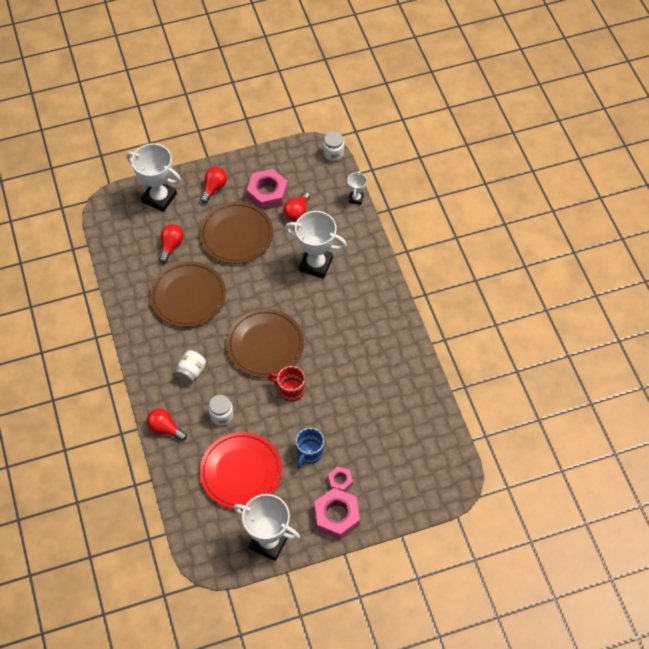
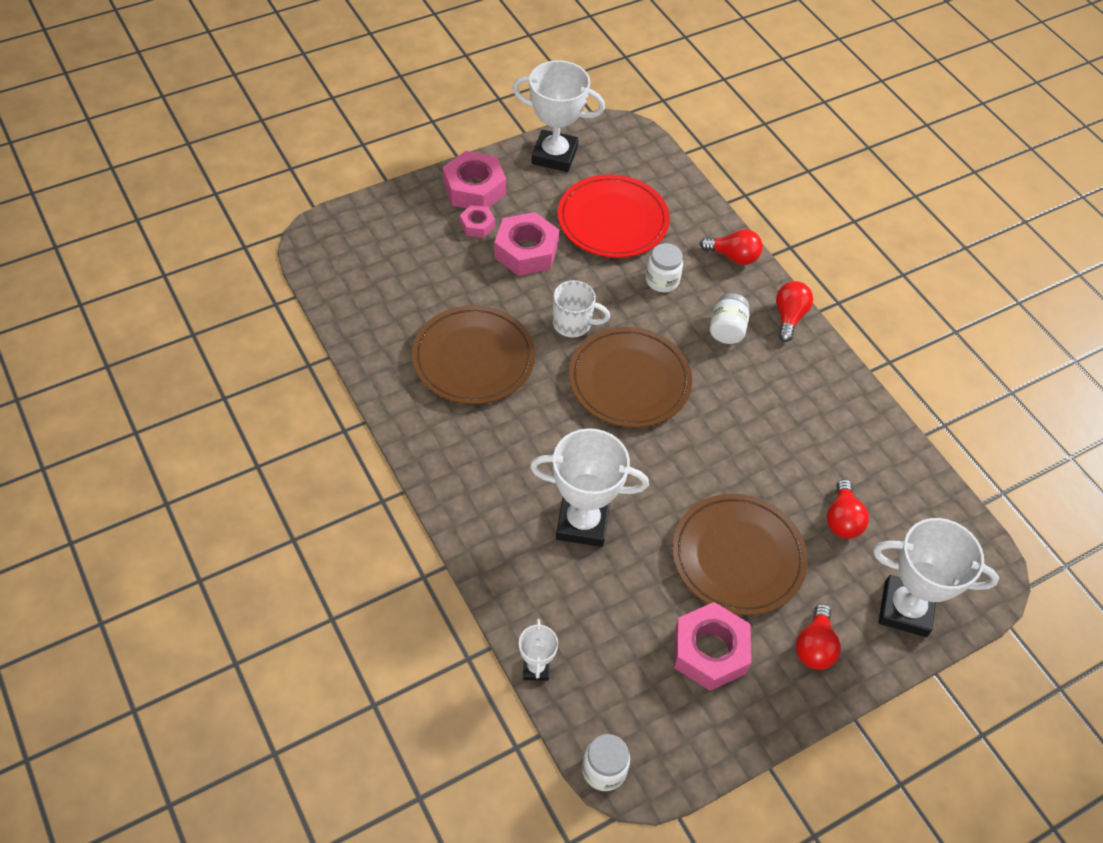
camera: 165 degrees right, 5 degrees down
brown plate [150,261,226,327] -> brown plate moved to [412,305,535,404]
red mug [268,366,305,402] -> white mug [553,280,610,337]
red light bulb [283,192,310,221] -> red light bulb moved to [776,281,813,342]
blue mug [296,428,324,469] -> pink nut [494,212,559,276]

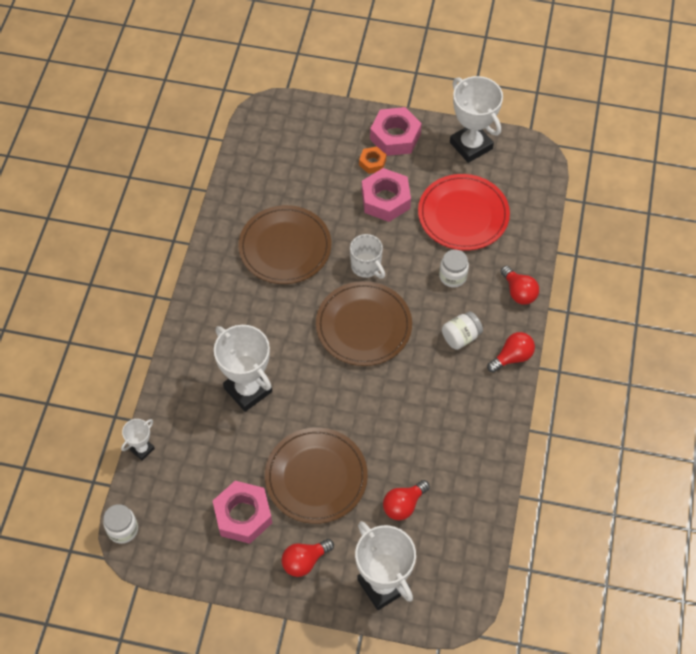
camera: 45 degrees right, 5 degrees up
pink nut [460,205,495,238] -> orange nut [359,146,386,174]

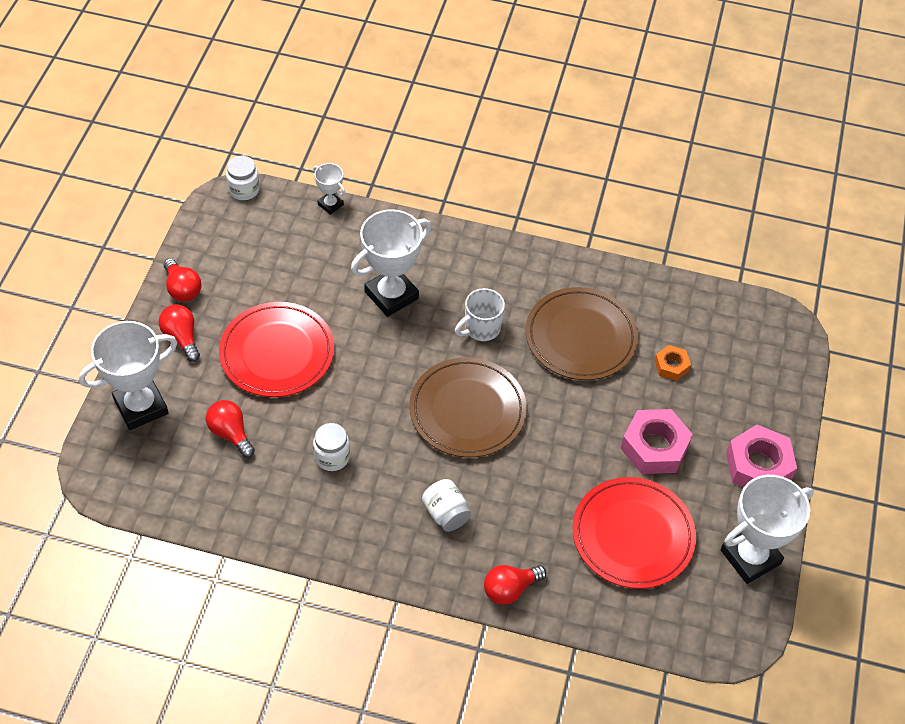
camera: 90 degrees right, 5 degrees down
pink nut [213,481,272,544] -> none
brown plate [265,427,368,524] -> red plate [219,302,334,397]
white mug [350,234,385,279] -> white mug moved to [455,288,505,341]
orange nut [359,146,386,174] -> orange nut moved to [655,345,691,381]
white jar [439,249,469,287] -> white jar moved to [313,423,350,471]
red light bulb [487,332,535,373] -> red light bulb moved to [164,258,201,302]

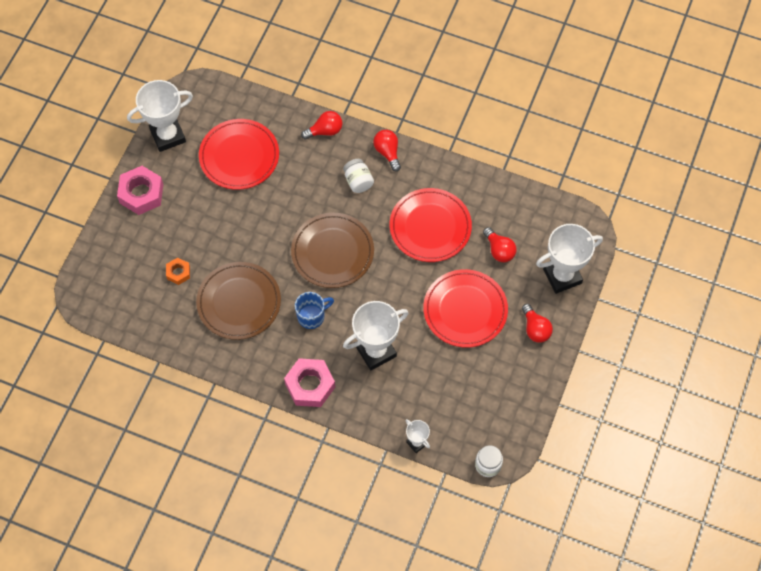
camera: 170 degrees left, 10 degrees up
red light bulb [164,258,201,302] -> red light bulb moved to [373,130,401,172]
white jar [313,423,350,471] -> red plate [390,188,472,262]
white mug [455,288,505,341] -> blue mug [295,292,334,329]
pink nut [621,409,693,474] -> pink nut moved to [284,358,335,407]

